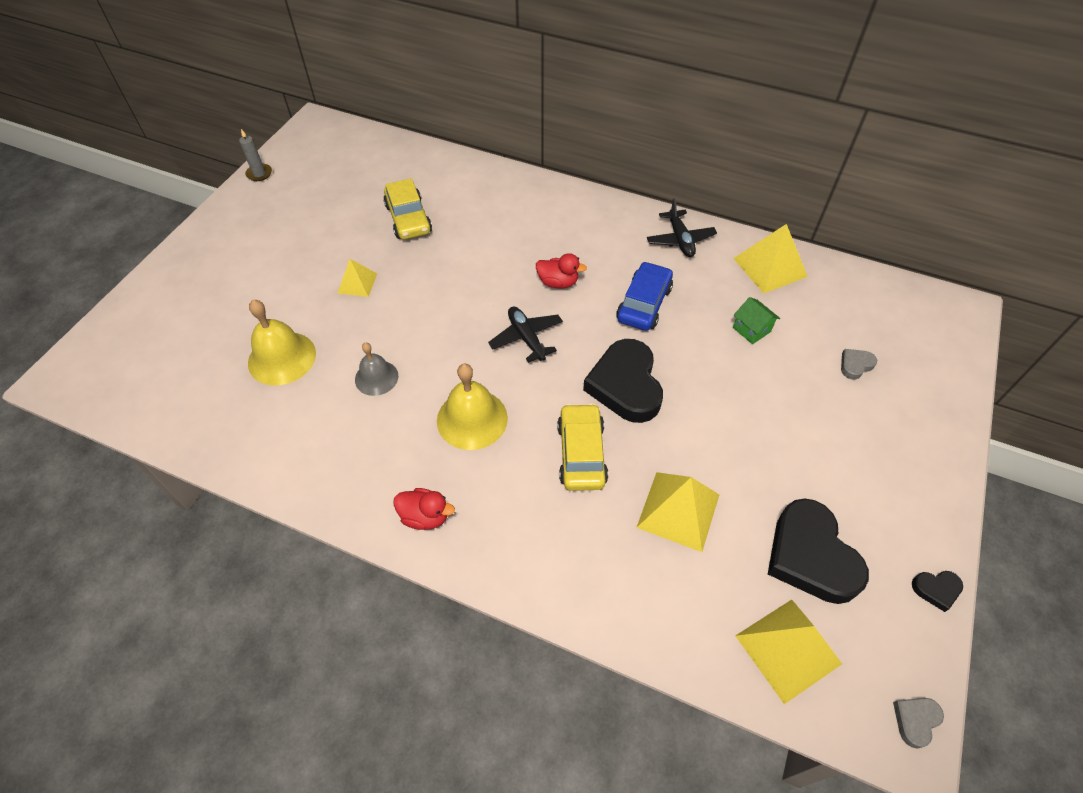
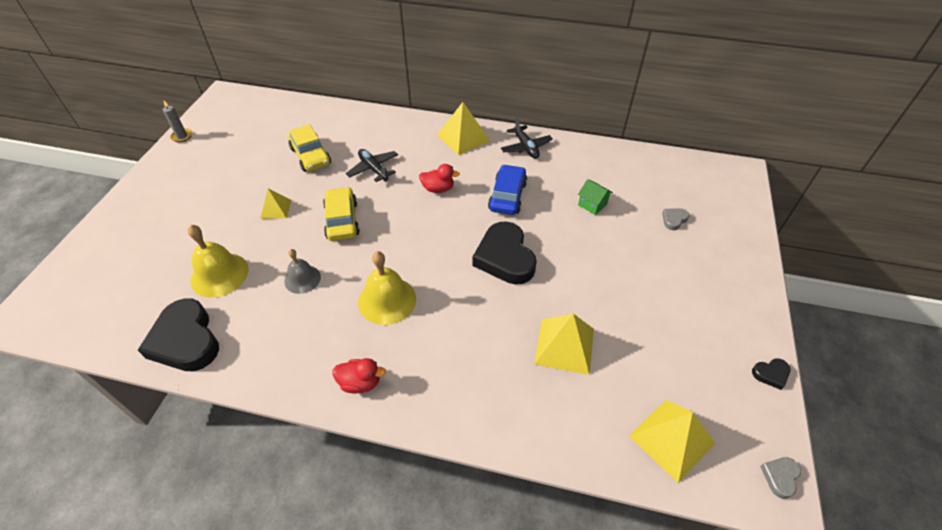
camera: 10 degrees left, 5 degrees down
black plane [488,306,563,363] -> black plane moved to [346,149,398,182]
yellow car [557,403,608,491] -> yellow car moved to [323,187,360,241]
yellow pyramid [733,224,808,293] -> yellow pyramid moved to [437,102,490,155]
black heart [768,498,869,604] -> black heart moved to [138,298,219,371]

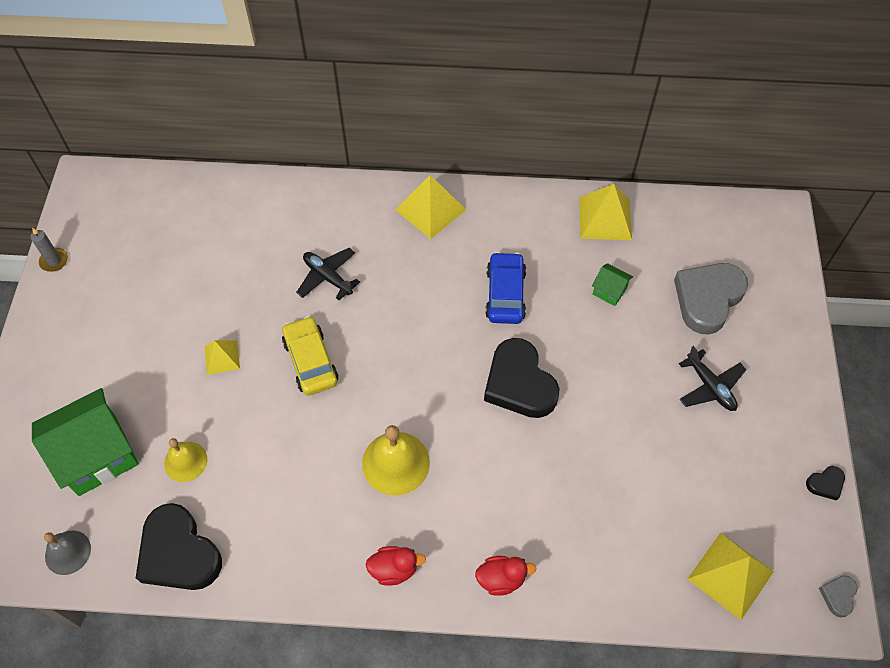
camera: 10 degrees left, 10 degrees up
yellow bell [188,225,249,297] -> yellow bell [164,438,207,482], size x0.64
grey bell [284,249,321,294] -> grey bell moved to [44,531,91,575]
yellow car [288,124,331,172] -> none
red duck [419,164,460,193] -> red duck moved to [475,556,536,596]
black plane [501,117,553,159] -> black plane moved to [679,346,746,411]
yellow pyramid [534,314,594,375] -> yellow pyramid moved to [579,184,632,240]
grey heart [662,208,689,230] -> grey heart [674,263,748,335], size x2.31
none -> green house [32,388,139,496]

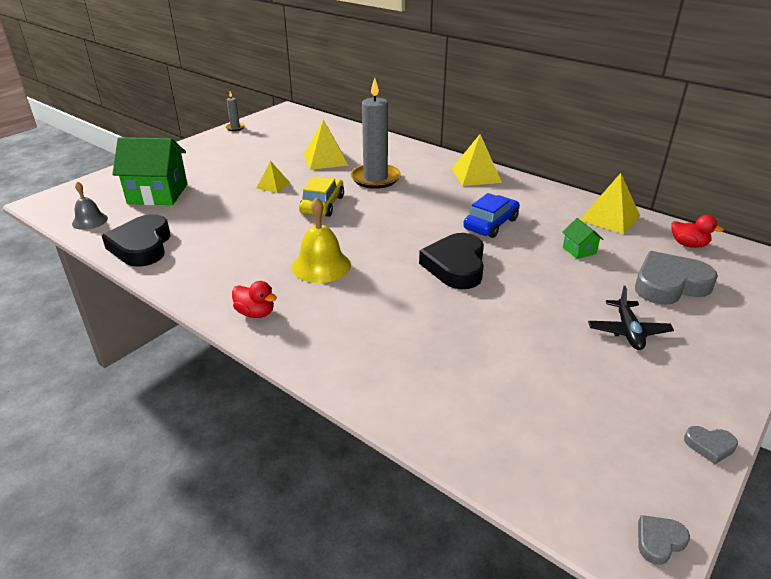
camera: 35 degrees right, 25 degrees down
yellow bell [164,438,207,482] -> none
black plane [296,248,360,300] -> grey candle [351,78,401,189]
red duck [475,556,536,596] -> red duck moved to [671,215,724,248]
yellow pyramid [688,533,774,620] -> yellow pyramid moved to [304,119,348,170]
black heart [806,466,845,501] -> grey heart [684,426,738,464]

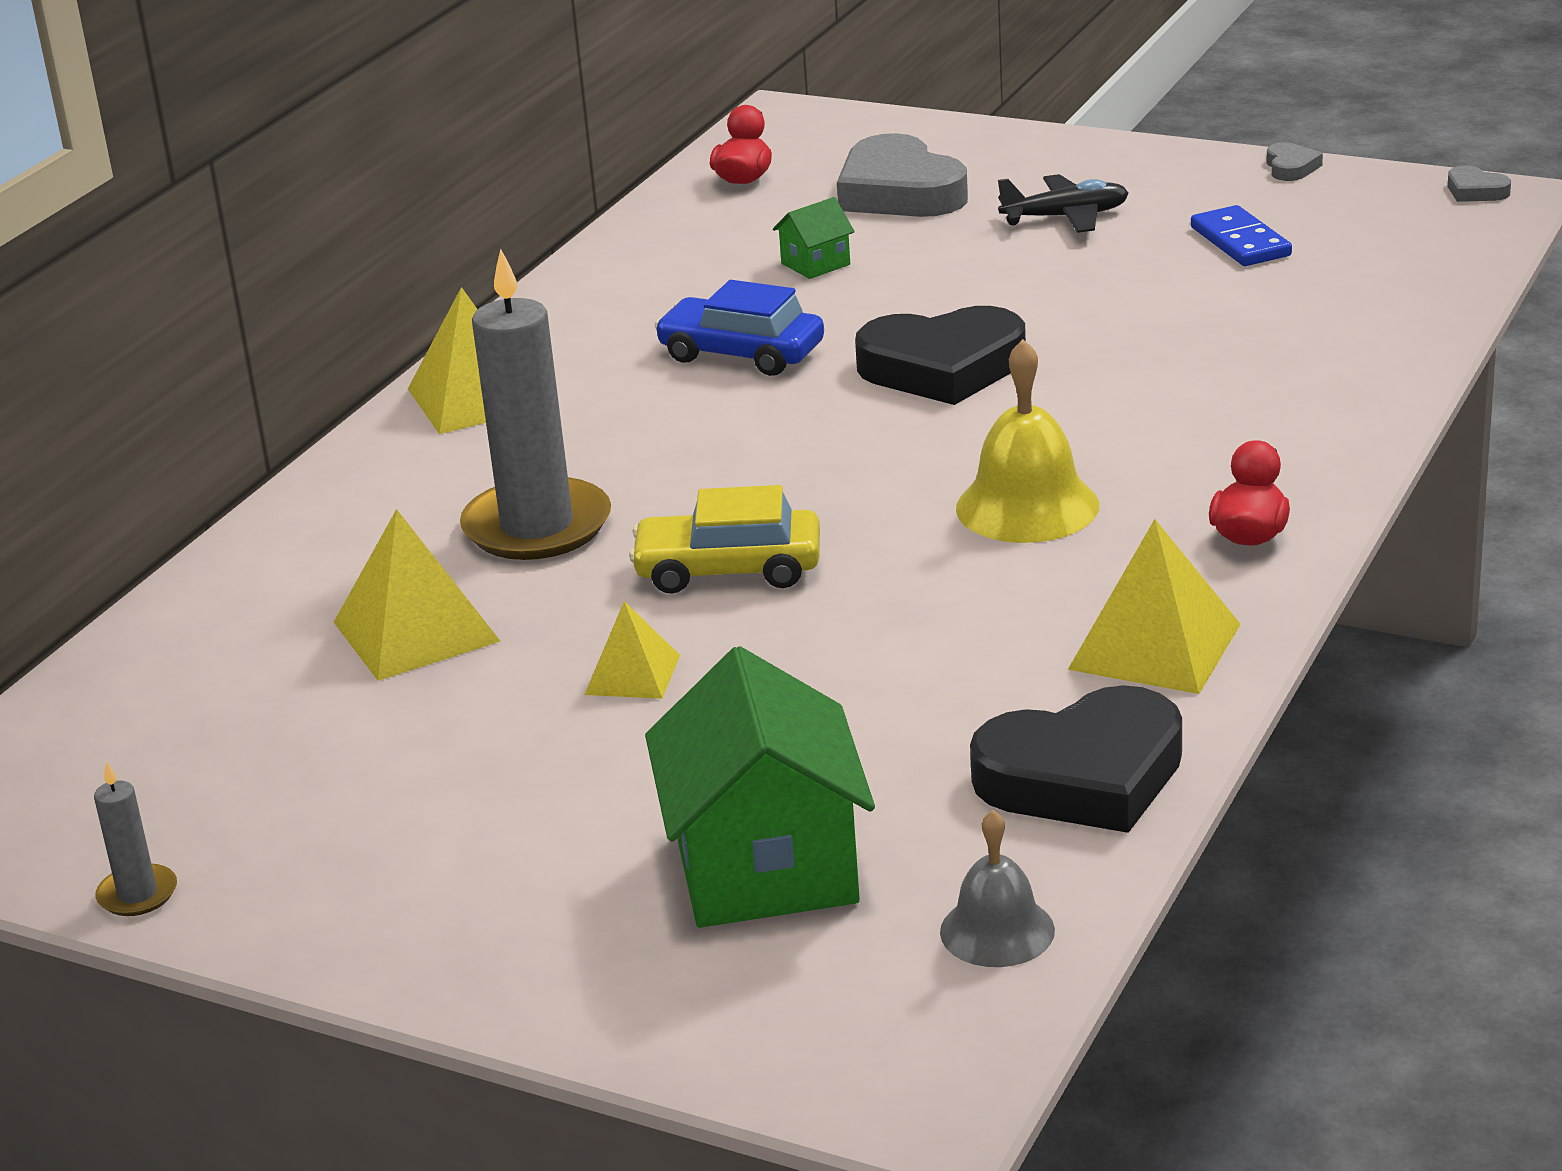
camera: 100 degrees left, 5 degrees down
yellow pyramid [580,173,640,234] -> yellow pyramid moved to [1068,519,1241,694]
none -> blue domino [1191,205,1292,266]

